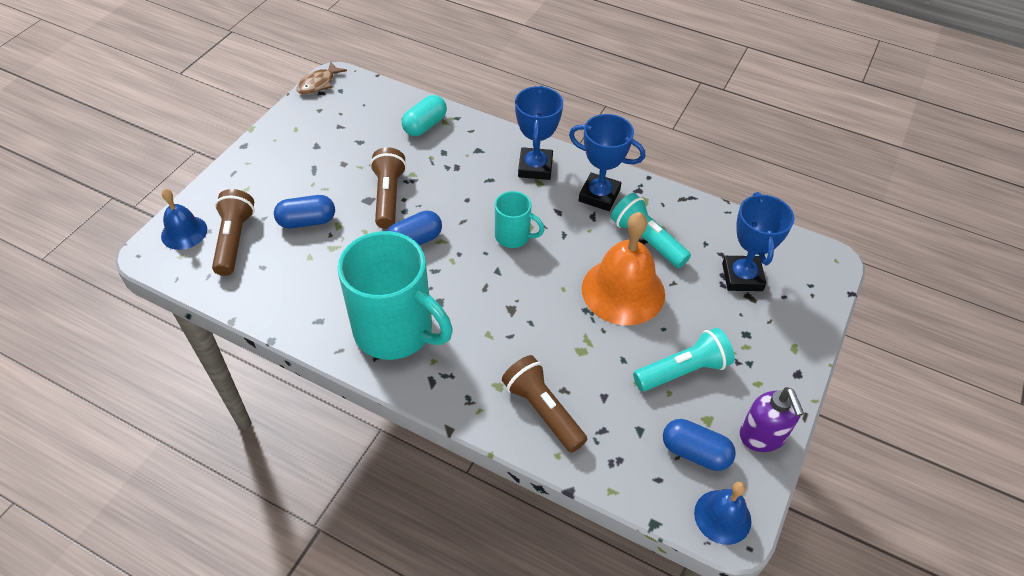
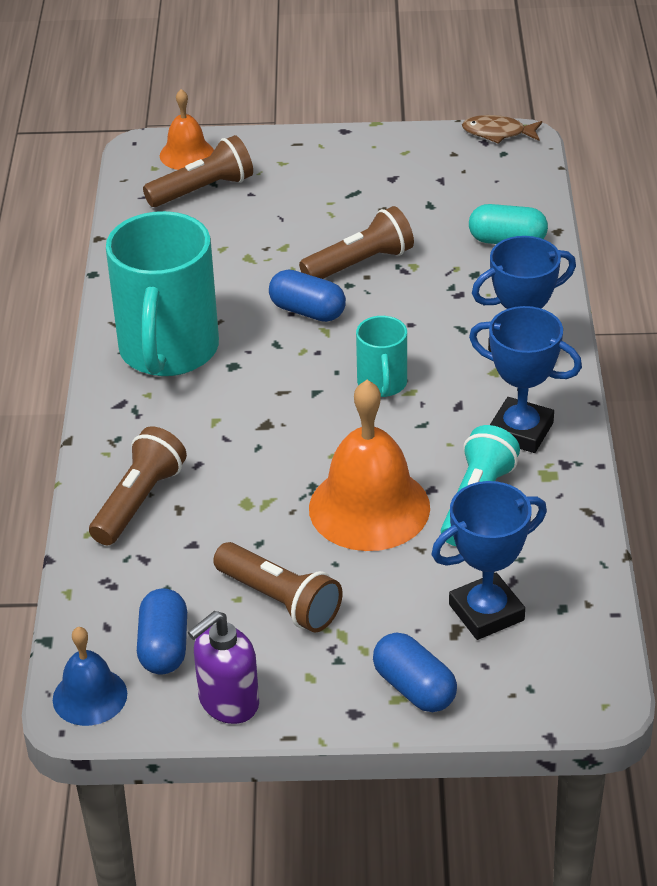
camera: 65 degrees right, 10 degrees down
blue bell [161,189,207,250] -> orange bell [160,89,214,170]
blue capsule [274,195,335,229] -> blue capsule moved to [373,633,457,712]
blue trophy [569,114,645,211] -> blue trophy turned 60 degrees counterclockwise [469,306,582,453]
turquoise flashlight [633,328,735,391] -> brown flashlight [213,542,343,632]

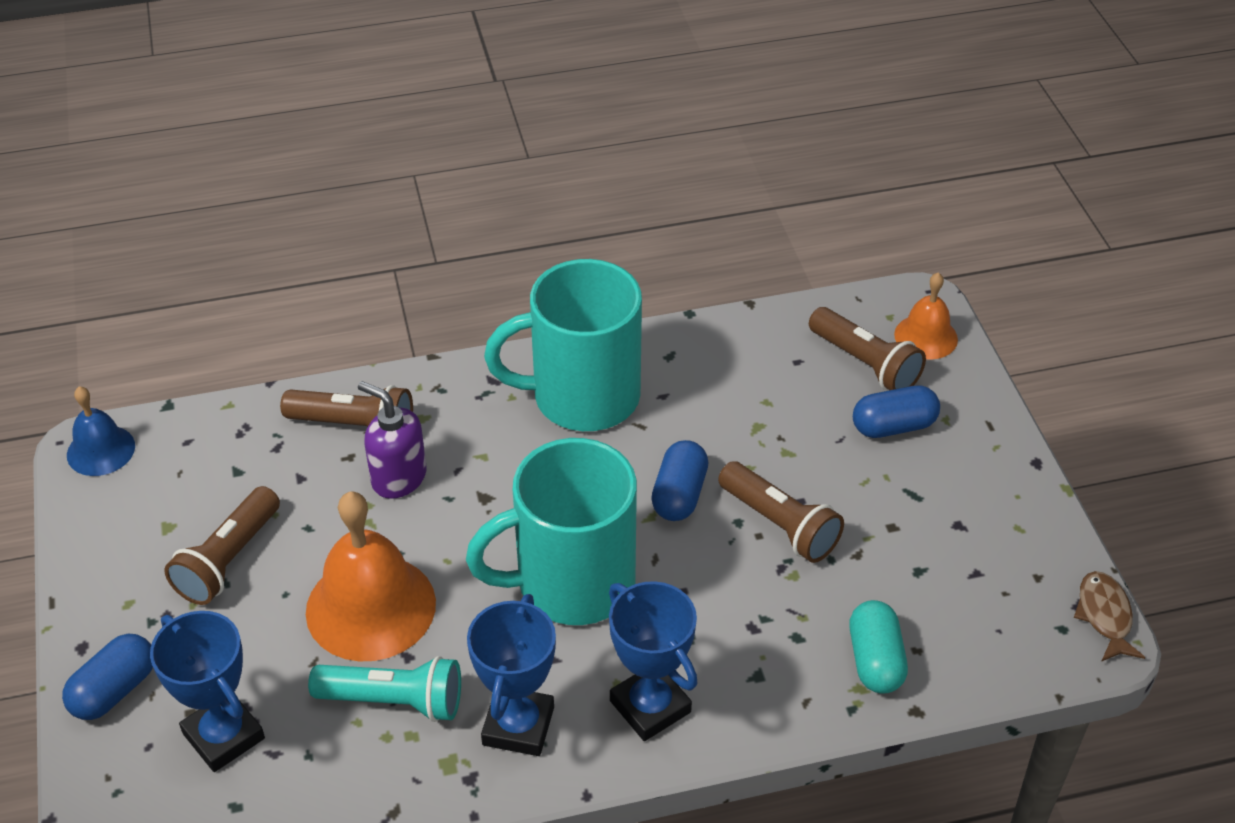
camera: 75 degrees right, 5 degrees up
blue capsule [137,588,187,675] -> blue capsule moved to [853,386,940,438]
purple soap dispenser [188,611,259,724] -> purple soap dispenser moved to [358,381,426,499]
turquoise mug [356,316,407,397] -> turquoise mug [466,438,637,625], size x2.05

